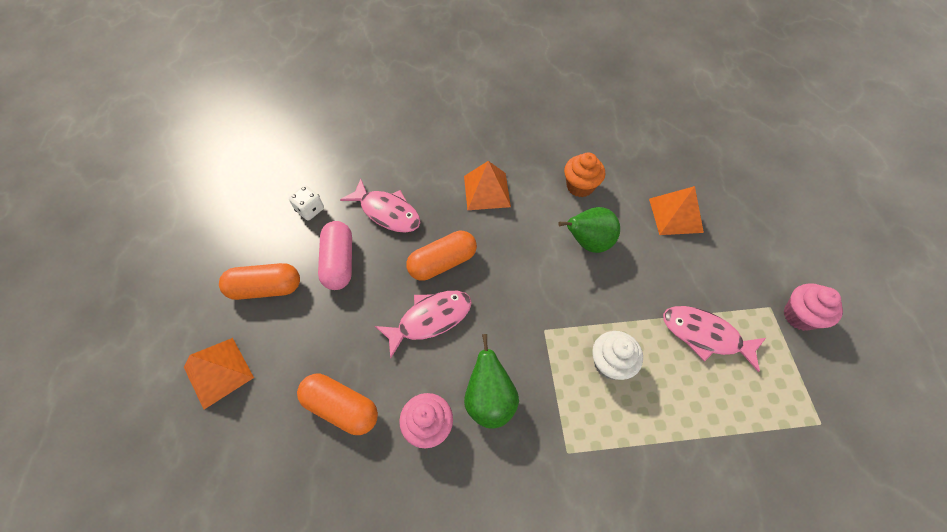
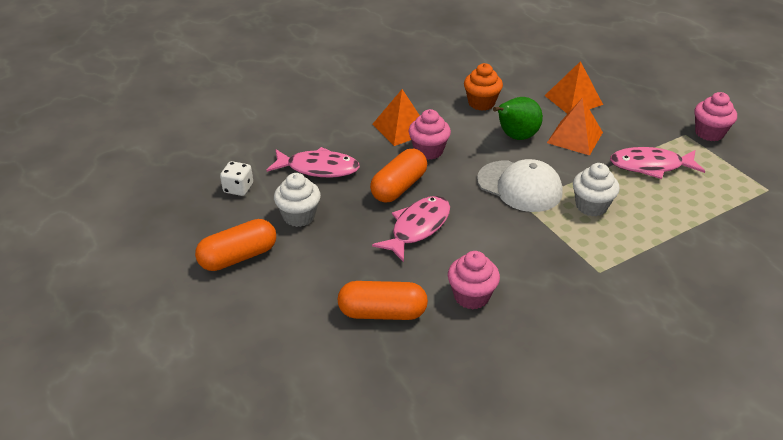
camera: 25 degrees left, 20 degrees down
orange pyramid [184,338,254,409] -> orange pyramid moved to [547,98,603,156]
pink capsule [318,221,352,290] -> white cupcake [274,173,321,227]
green pear [464,334,519,429] -> none
none -> pink cupcake [408,109,451,160]
none -> white cap [477,159,563,212]

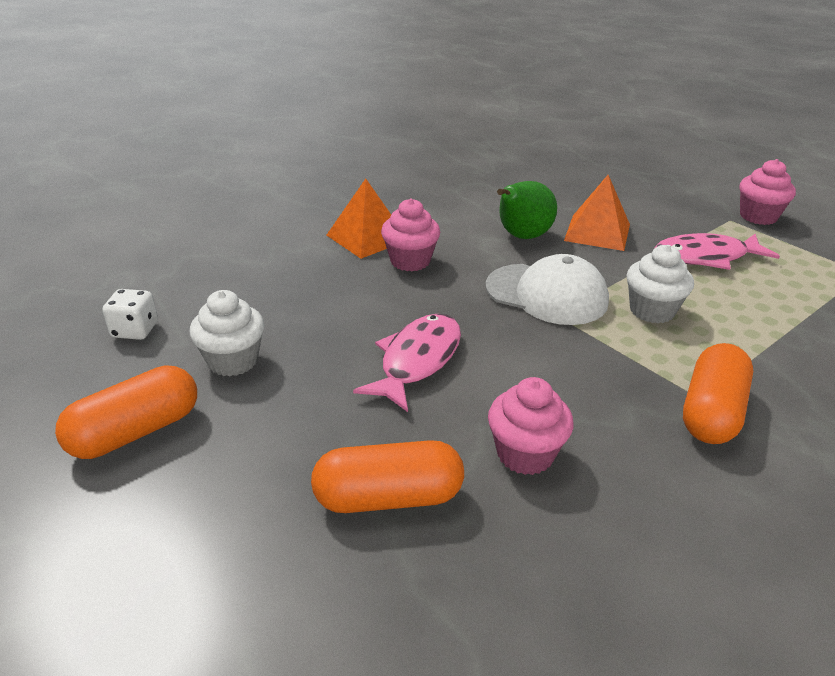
camera: 10 degrees left, 5 degrees down
pink fish [267,147,360,178] -> none
orange capsule [370,149,427,202] -> orange capsule moved to [683,343,753,444]
orange cupcake [464,63,503,111] -> none
orange pyramid [545,61,603,114] -> none

